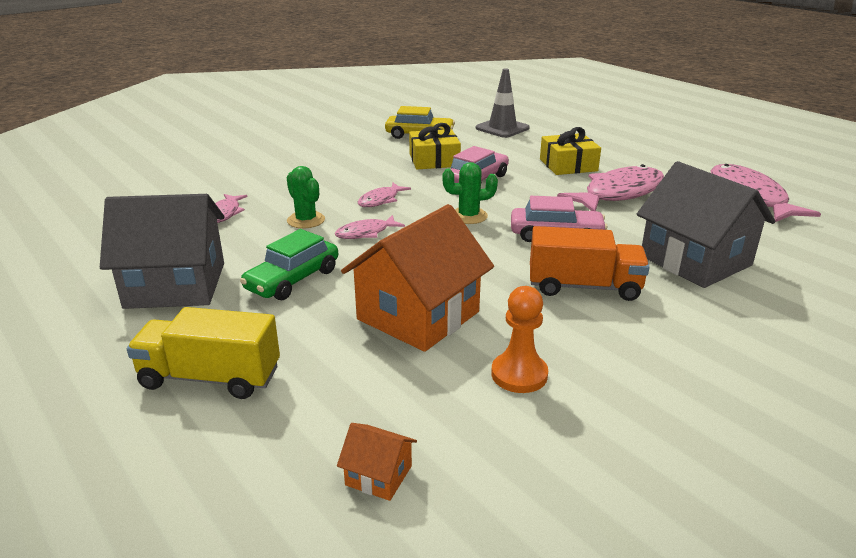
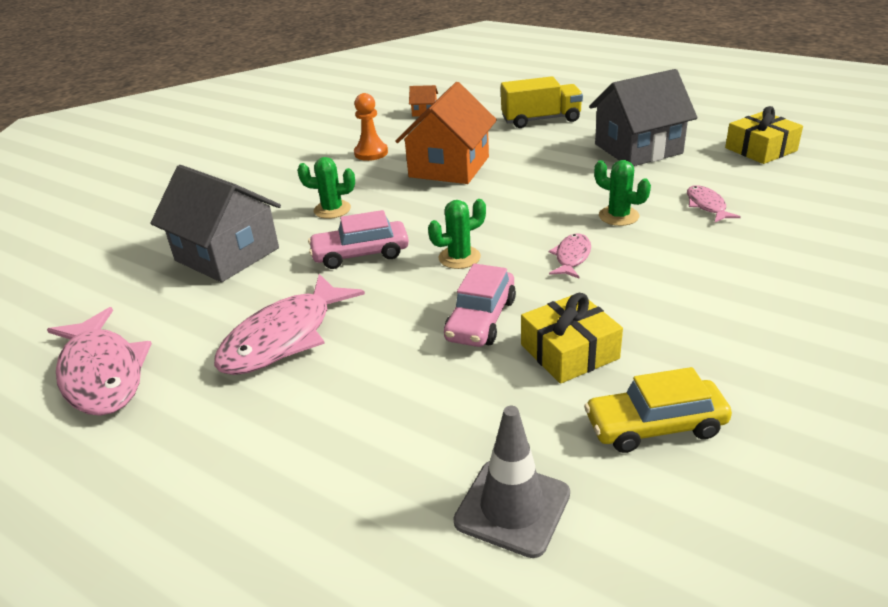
camera: 165 degrees right, 5 degrees up
green car [240,229,338,300] -> none
pink fish [335,215,405,239] -> none
orange truck [530,226,650,301] -> green cactus [297,157,355,219]
yellow gift [540,127,601,175] -> yellow gift moved to [725,106,803,164]

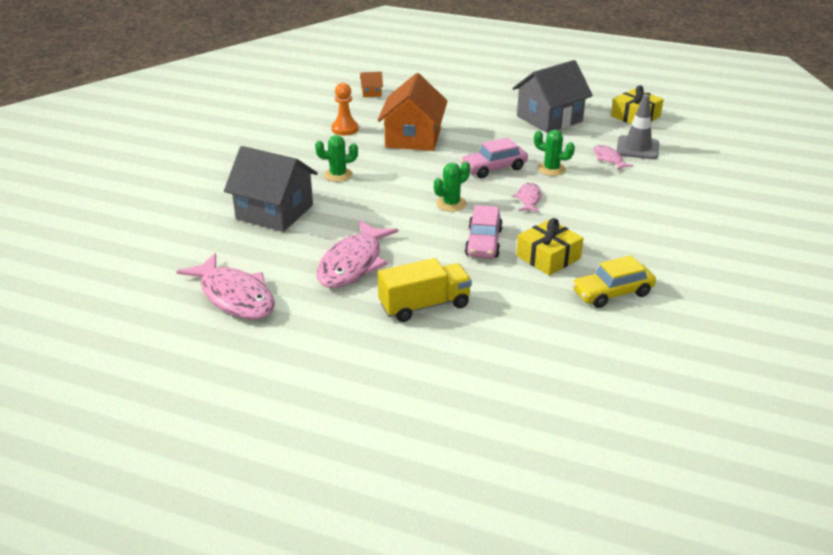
camera: 15 degrees left, 0 degrees up
pink car [308,210,409,269] -> pink car moved to [460,138,528,178]
grey traffic cone [453,406,570,558] -> grey traffic cone moved to [616,94,659,159]
yellow truck [501,76,583,128] -> yellow truck moved to [378,258,472,322]

